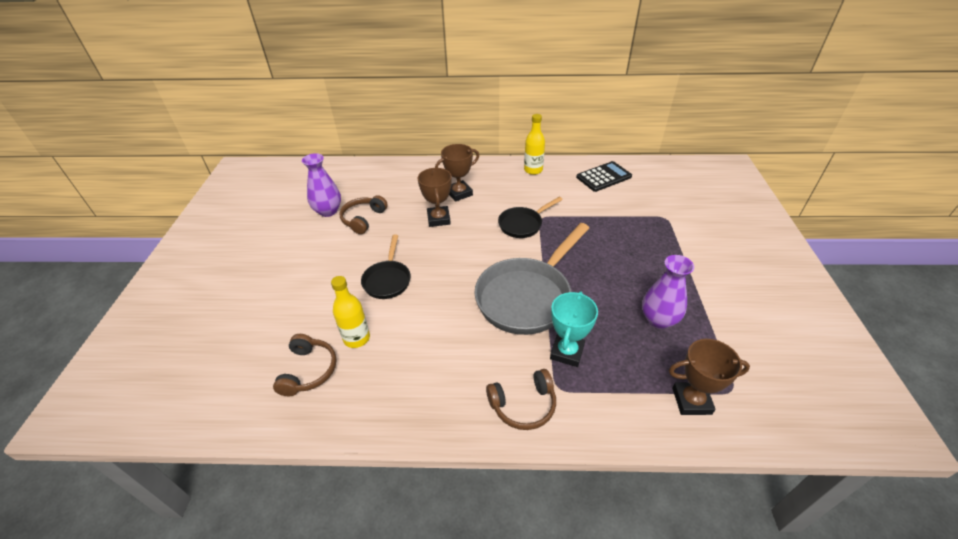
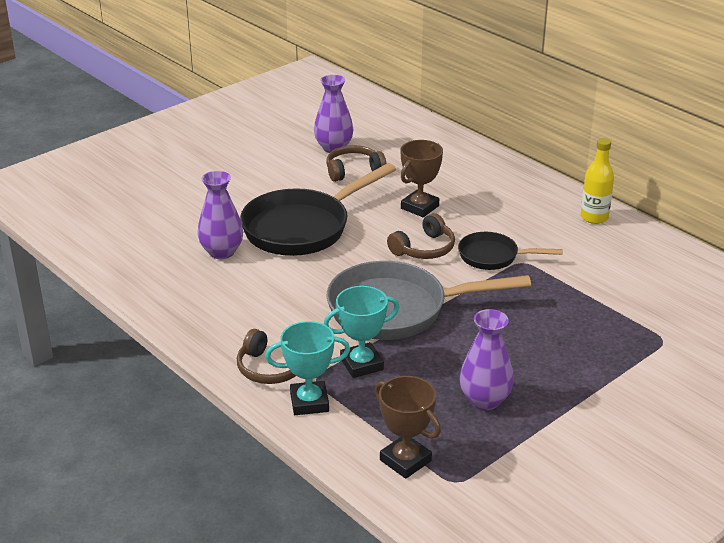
camera: 45 degrees right, 10 degrees down
brown headphones [273,334,337,396] -> brown headphones moved to [387,213,455,259]
yellow bottle [331,276,370,348] -> purple vase [197,171,243,259]
black pan [361,235,411,299] -> black pan [240,163,396,256], size x1.85
brown trophy [435,144,479,202] -> none
black calculator [576,161,632,192] -> none
none -> turquoise trophy [265,321,350,415]

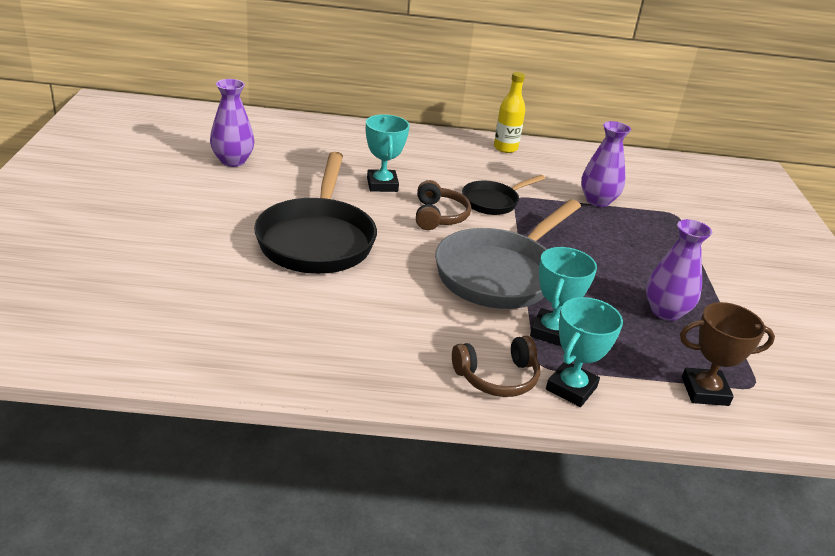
camera: 50 degrees left, 0 degrees up
purple vase [197,171,243,259] -> purple vase moved to [581,121,631,207]
brown headphones [326,145,387,182] -> none
brown trophy [401,140,443,217] -> turquoise trophy [366,114,409,192]

